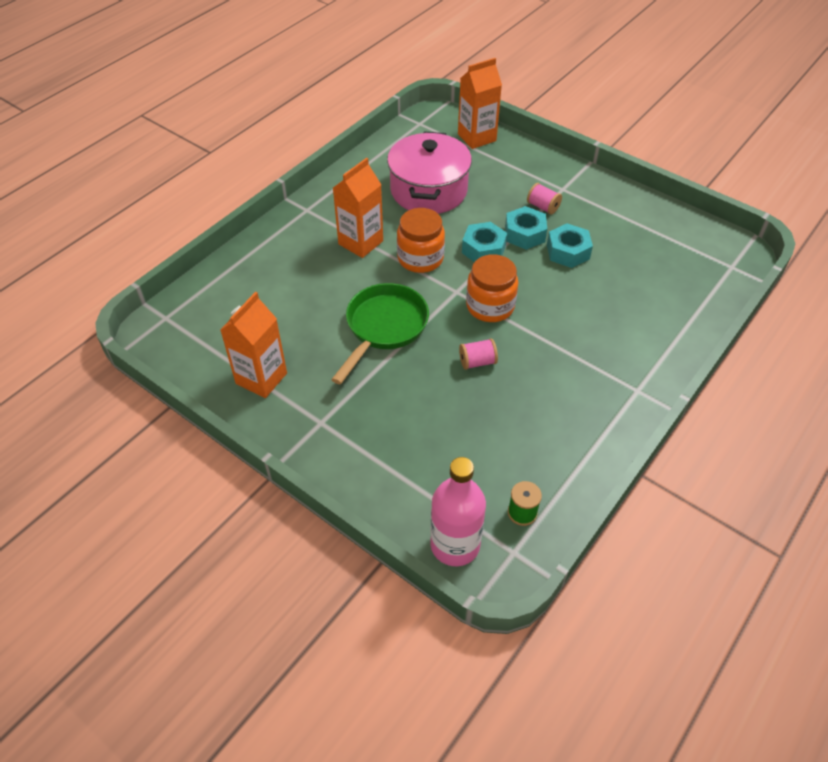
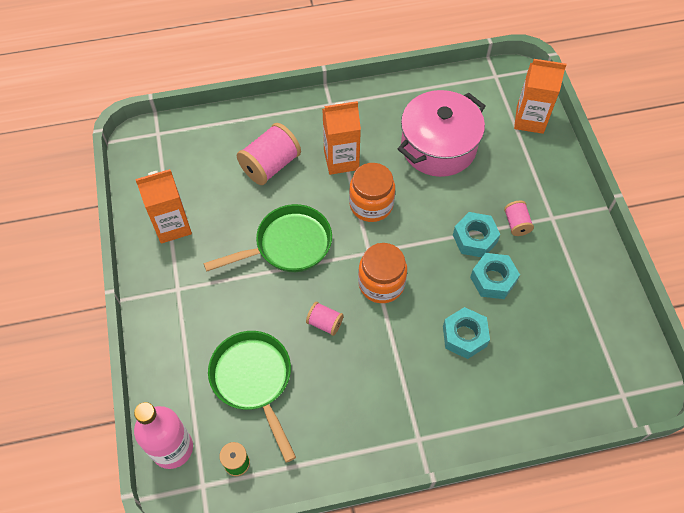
camera: 40 degrees right, 10 degrees up
turquoise nut [462,222,507,262] -> turquoise nut moved to [443,307,490,359]
none -> green pan [208,331,296,463]
none -> pink spool [237,123,301,185]

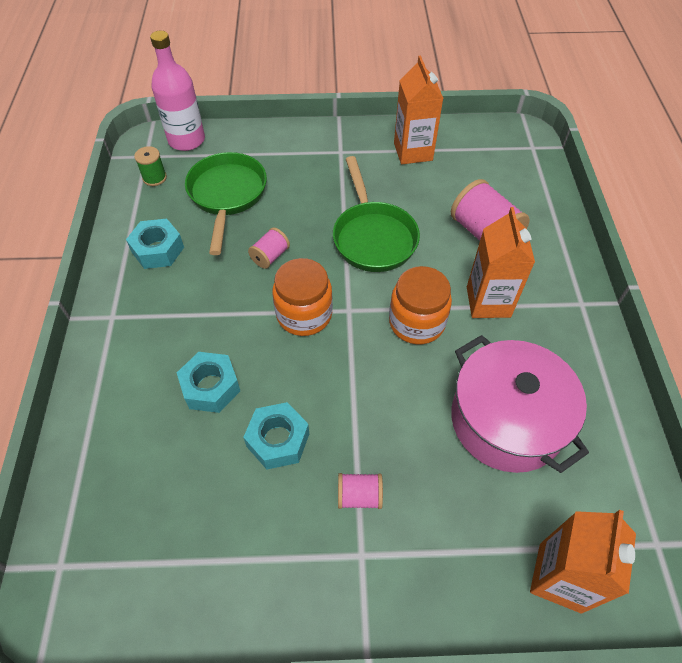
camera: 100 degrees right, 5 degrees down
green pan [208,331,296,463] -> green pan turned 75 degrees counterclockwise [185,152,267,255]
turquoise nut [453,212,500,257] -> turquoise nut moved to [126,219,184,269]

